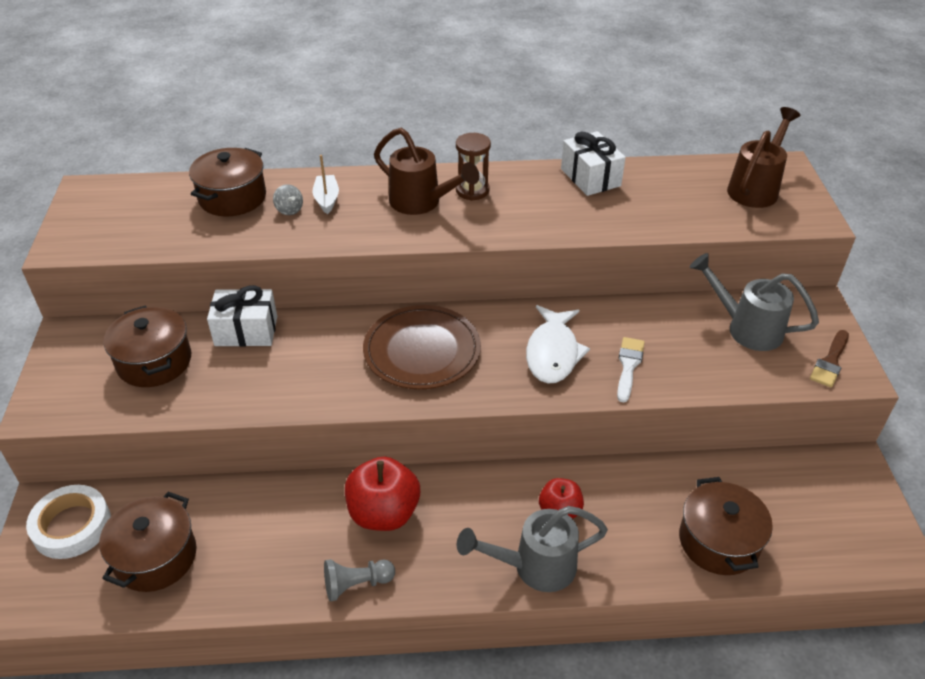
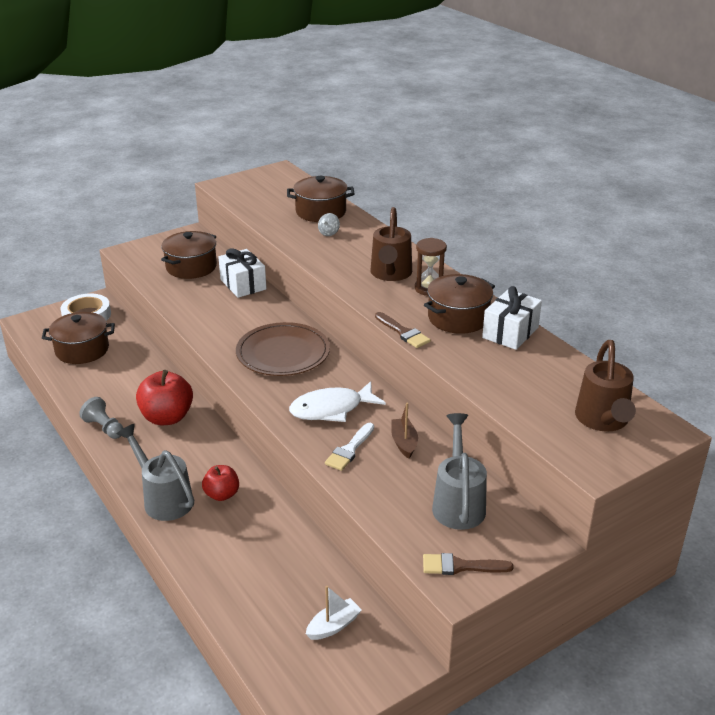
camera: 60 degrees right, 10 degrees down
white boat [312,155,339,214] -> white boat moved to [306,586,362,640]
white brush [617,337,645,402] -> white brush turned 135 degrees clockwise [325,423,374,471]
brown pot [679,477,773,575] -> brown pot moved to [424,274,495,334]
brown watering can [727,107,800,208] -> brown watering can turned 90 degrees clockwise [575,340,636,431]
none -> brown brush [375,312,431,348]
none -> brown boat [391,403,418,458]

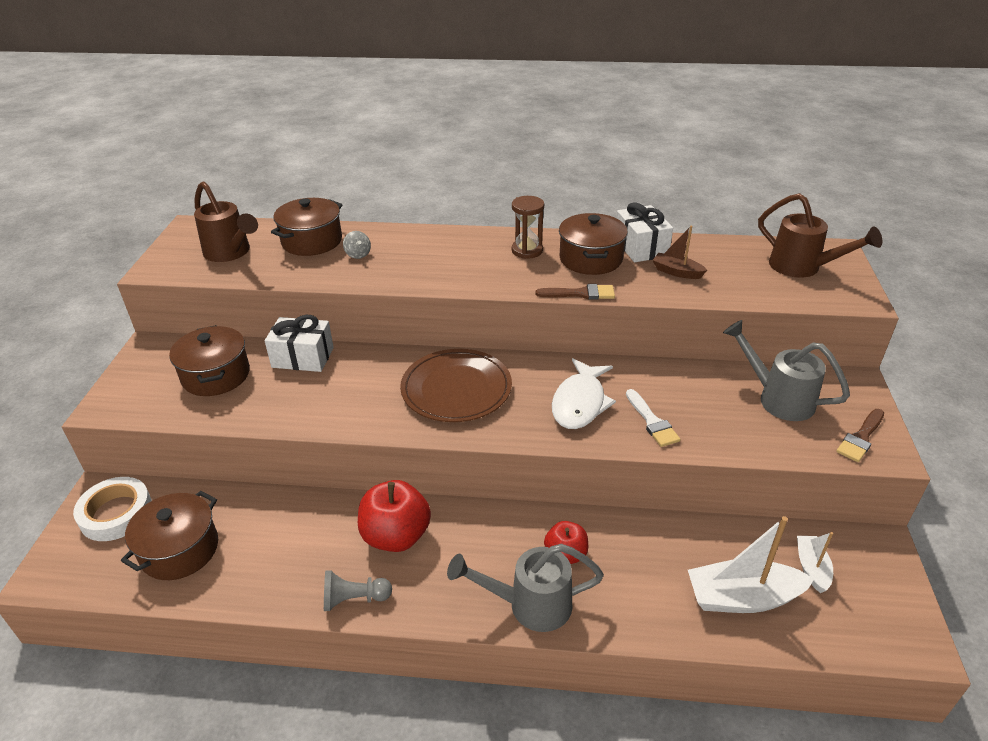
camera: 50 degrees left, 5 degrees up
brown watering can [371,207,412,281] -> brown watering can moved to [194,181,258,262]
brown boat [391,403,418,458] -> brown boat moved to [653,225,707,279]
none -> white boat [688,516,814,613]

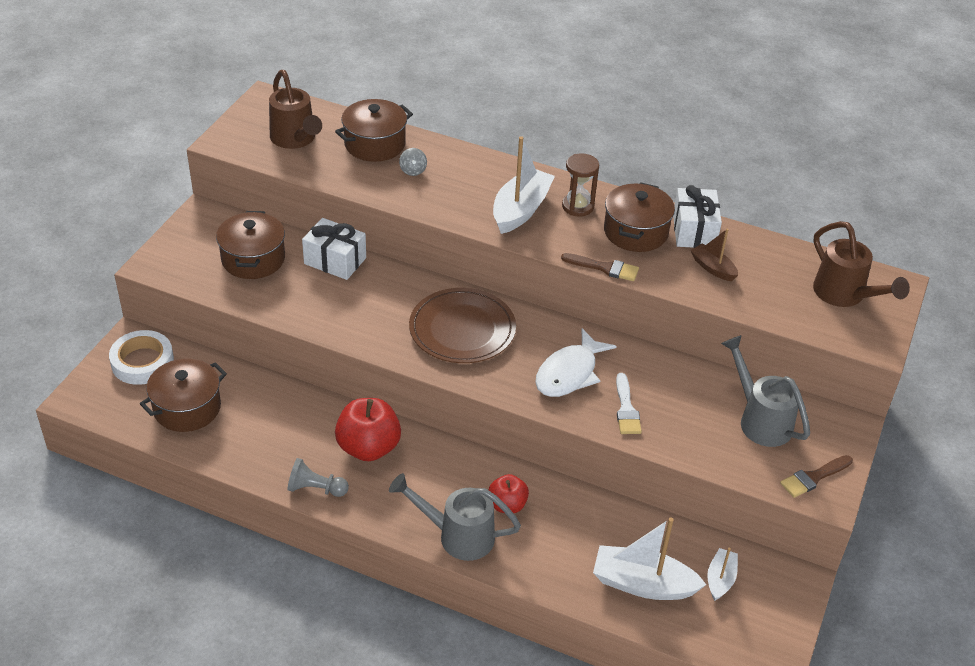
camera: 15 degrees right, 5 degrees up
none -> white boat [493,136,555,234]

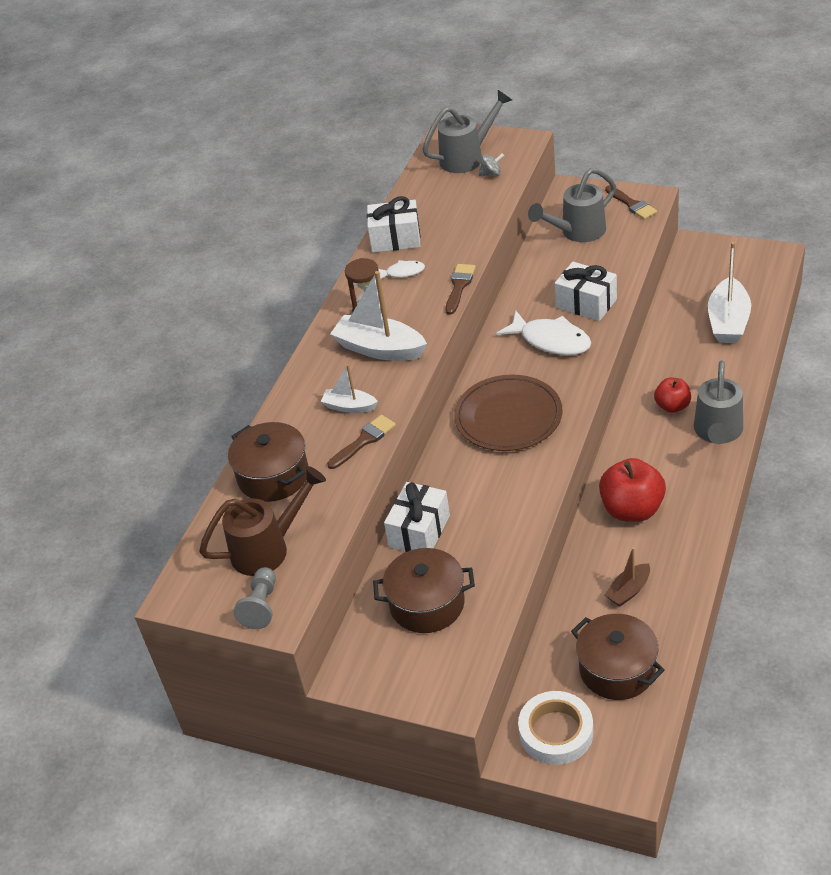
camera: 85 degrees left, 0 degrees up
grey pawn [287,458,349,497] -> grey pawn moved to [233,567,276,629]
grey spinning top [399,148,427,176] -> grey spinning top moved to [479,153,504,176]
brown pot [604,182,675,252] -> white fish [378,260,425,279]
white brush [616,373,642,434] -> white gift [555,262,617,321]
brown boat [690,229,738,281] -> brown boat moved to [605,547,650,607]
white boat [707,548,738,601] -> white boat moved to [321,364,378,413]
brown watering can [813,221,910,307] -> grey watering can [422,90,512,173]
none -> brown brush [327,415,396,469]

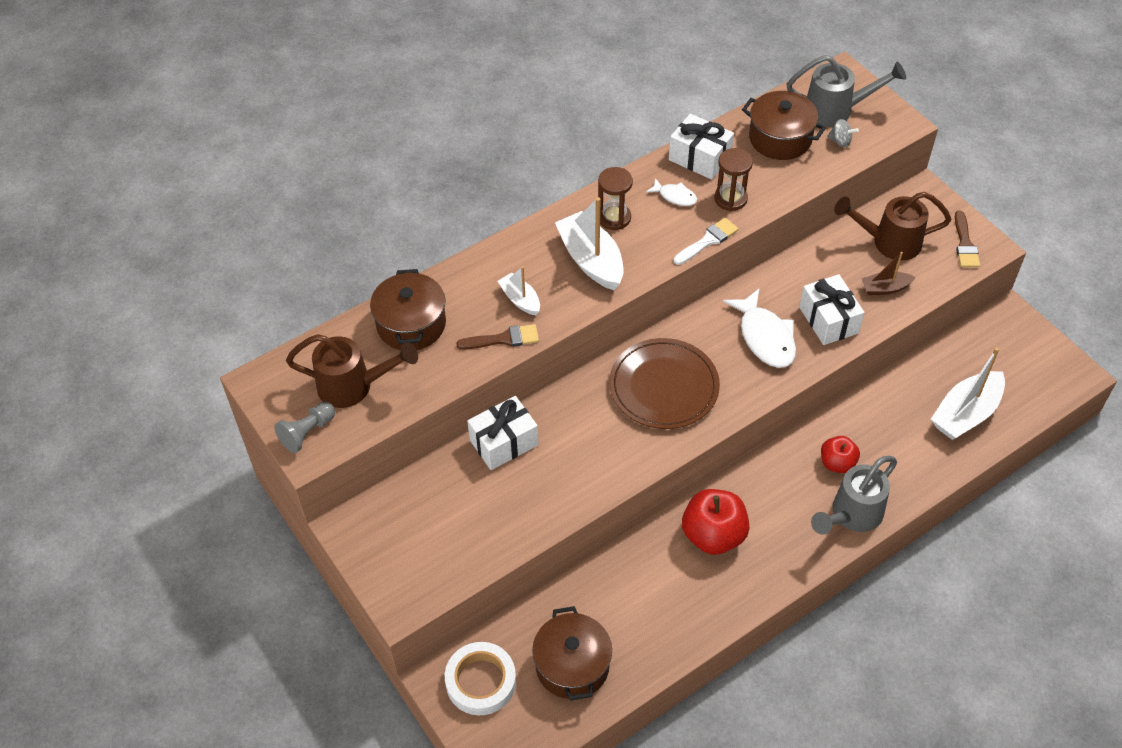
camera: 30 degrees right, 10 degrees up
brown pot [373,548,475,633] -> brown pot moved to [742,91,826,160]
brown brush [445,264,476,315] -> white brush [674,218,738,265]
grey watering can [528,168,616,242] -> brown watering can [834,192,952,261]
brown boat [605,547,650,607] -> brown boat moved to [861,252,916,295]
none -> brown hourglass [714,148,753,211]

